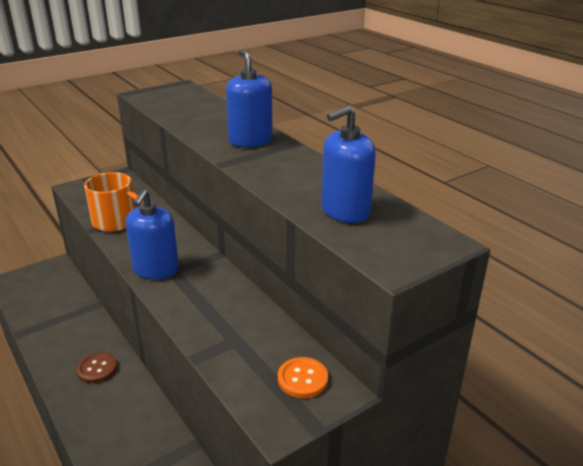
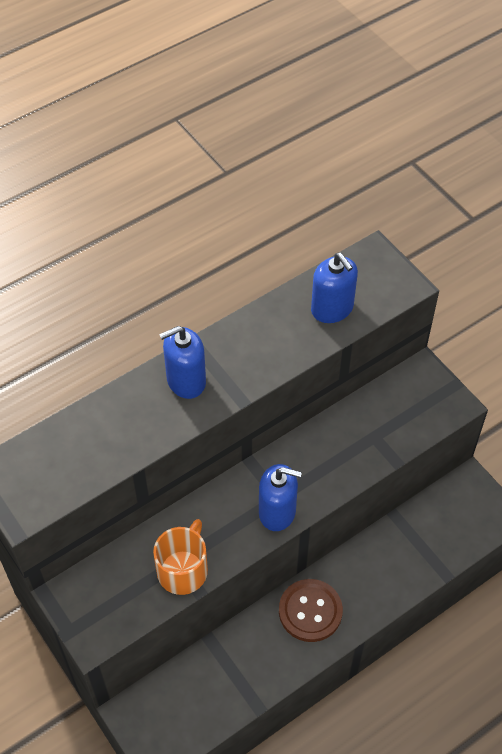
camera: 90 degrees left, 25 degrees up
brown button [77,352,117,383] -> brown button [279,579,343,642], size x1.68
orange button [278,357,328,398] -> none

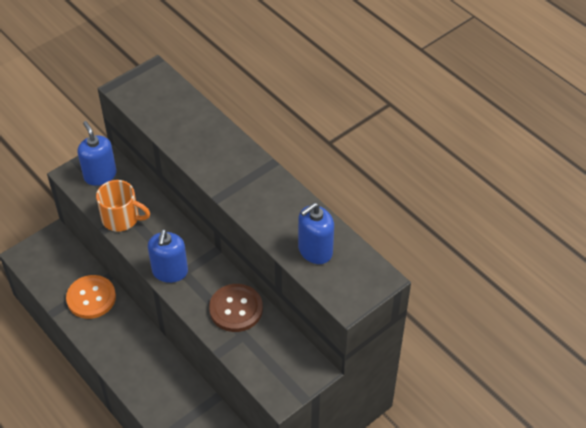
camera: 85 degrees right, 5 degrees down
blue soap dispenser [159,326,206,399] -> blue soap dispenser moved to [78,121,117,186]
brown button [279,579,343,642] -> brown button moved to [209,284,263,332]
none -> orange button [66,275,116,319]

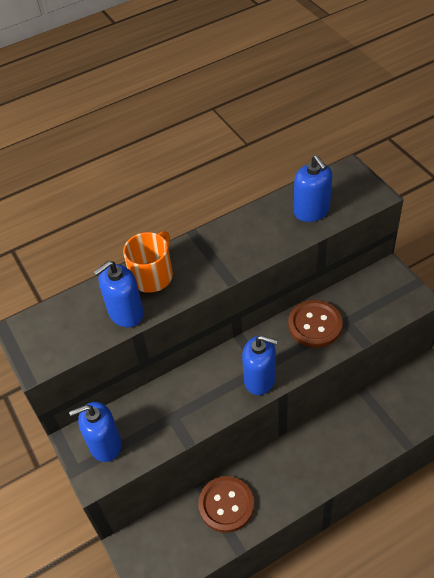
camera: 75 degrees left, 0 degrees up
orange button [66,275,116,319] -> brown button [198,476,254,533]
orange mug [96,180,150,231] -> orange mug moved to [123,231,173,293]
none -> blue soap dispenser [93,261,144,327]

